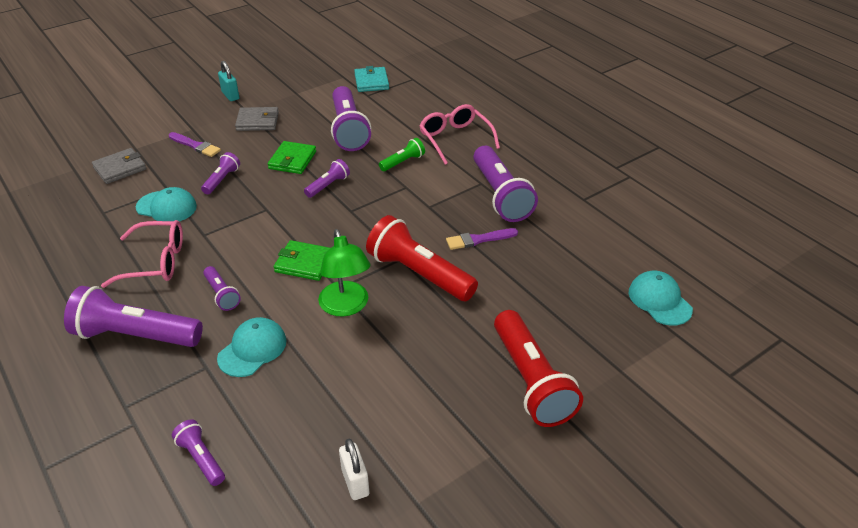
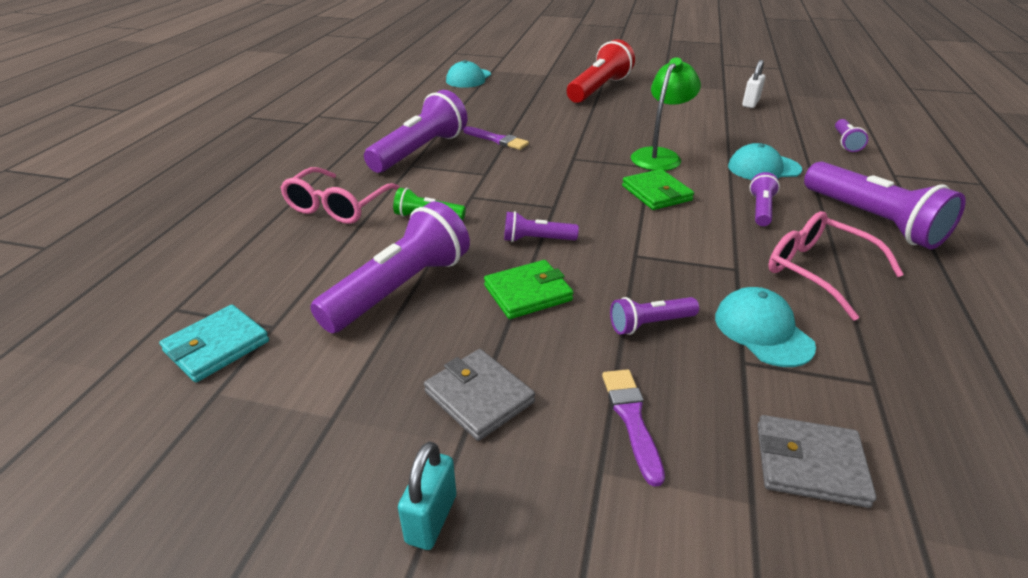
camera: 130 degrees left, 5 degrees down
red flashlight [366,215,478,301] -> none

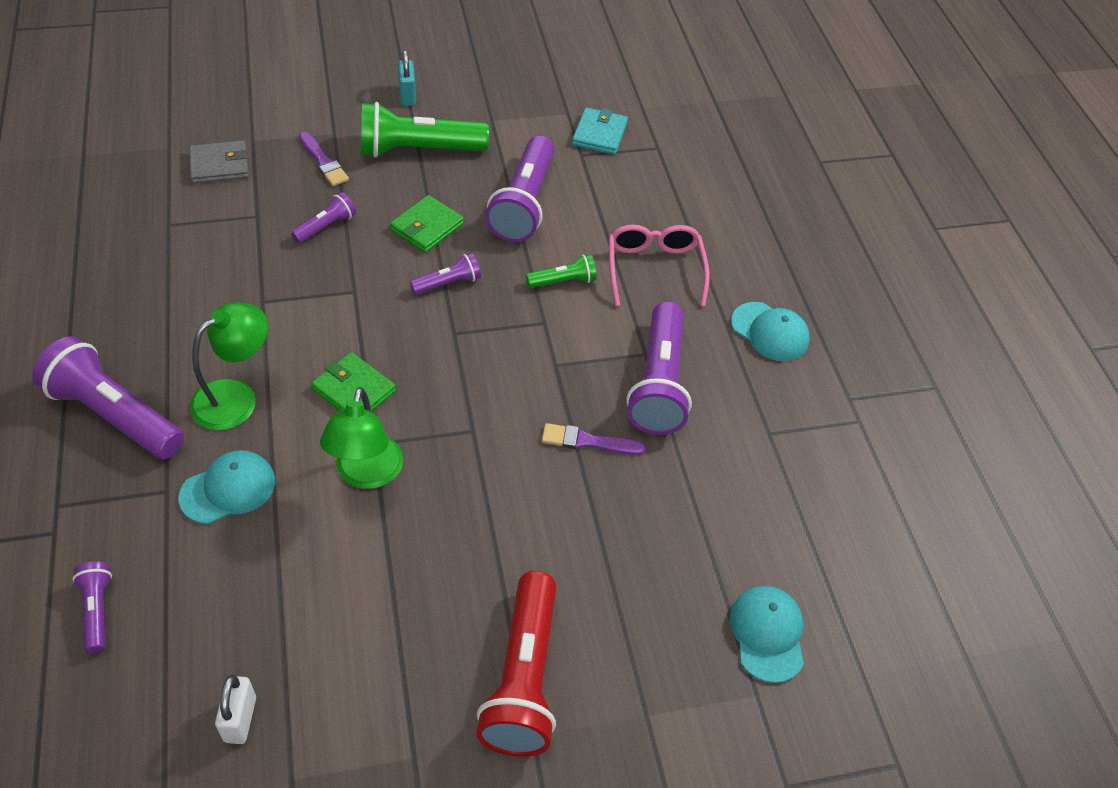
camera: 150 degrees right, 15 degrees up
grey wallet [424,349,535,441] -> green flashlight [361,102,489,158]
turquoise cap [715,287,816,367] -> turquoise cap moved to [731,302,810,361]
purple flashlight [749,172,780,226] -> green lamp [189,303,268,430]
pink glasses [768,211,904,321] -> none

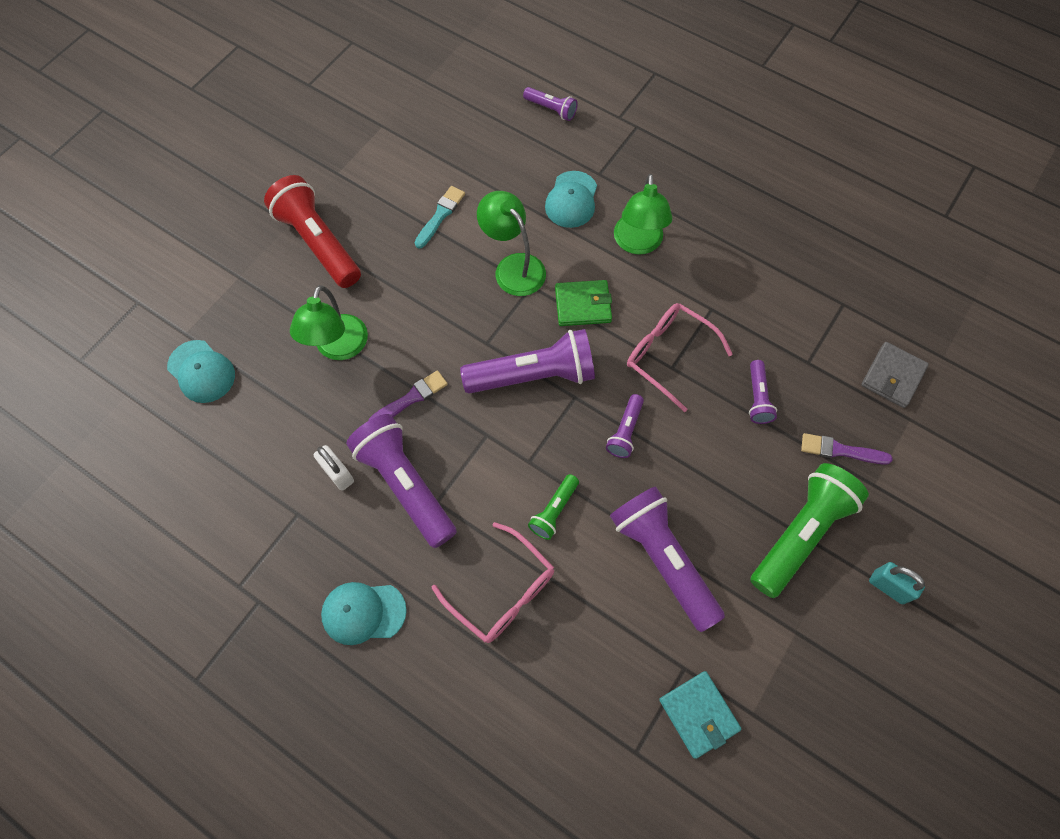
camera: 140 degrees right, 15 degrees up
purple flashlight [32,336,184,459] -> purple flashlight moved to [460,329,595,394]
white padlock [215,674,256,744] -> white padlock moved to [314,445,354,491]
green wallet [390,195,464,253] -> none
none -> green lamp [290,285,368,360]
none -> turquoise brush [415,186,465,248]
none -> pink glasses [627,303,733,412]

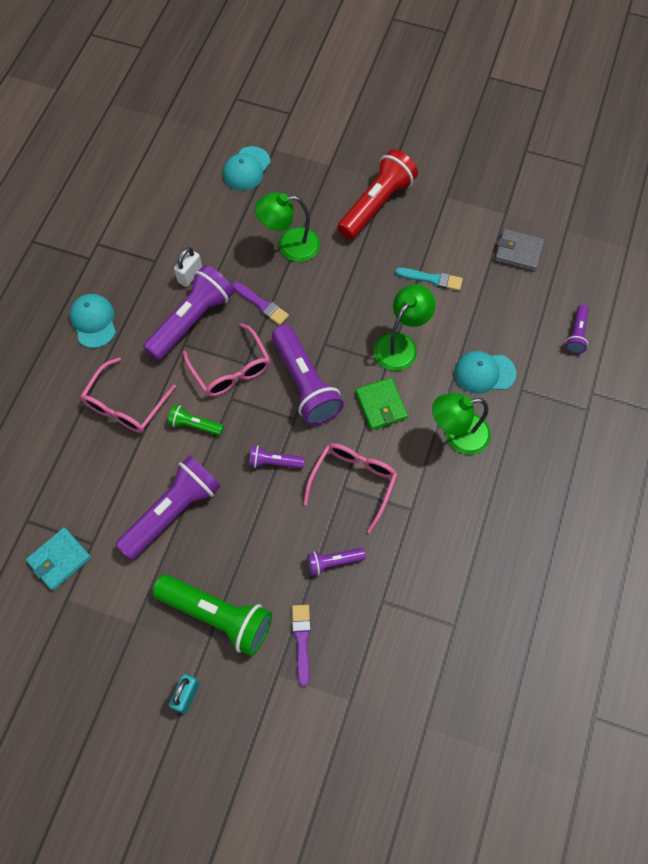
camera: 75 degrees right, 0 degrees up
grey wallet [861,342,929,408] -> grey wallet moved to [495,229,544,271]
none -> pink glasses [183,323,270,397]

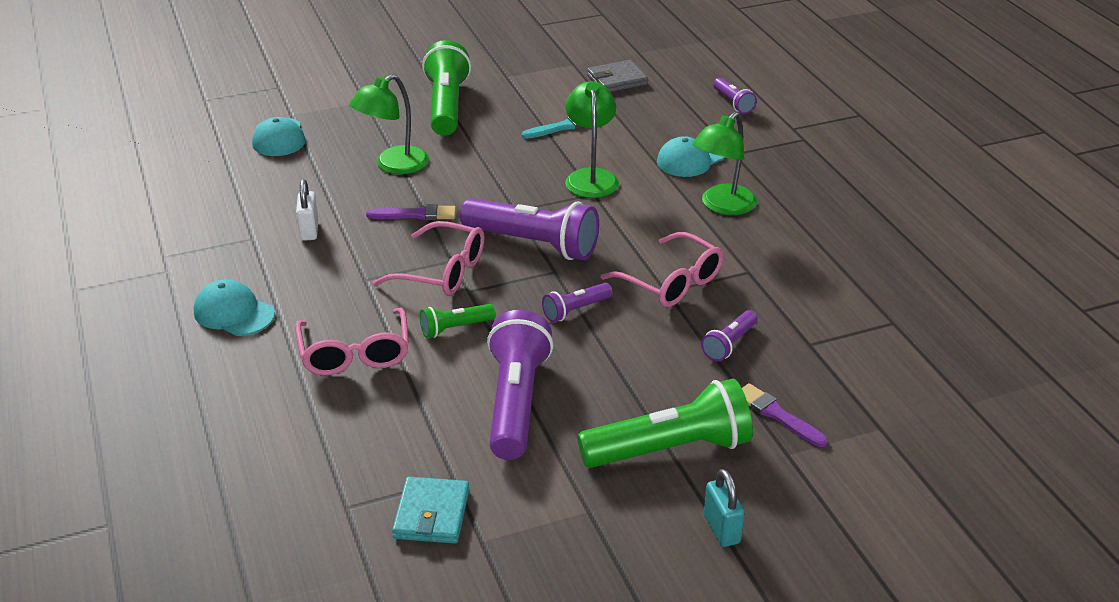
camera: 40 degrees left, 30 degrees down
purple flashlight [143,265,234,361] -> none
pink glasses [303,443,397,533] -> pink glasses turned 150 degrees clockwise [601,232,724,307]
red flashlight [337,149,418,239] -> green flashlight [422,40,471,136]
green wallet [356,378,408,430] -> none

